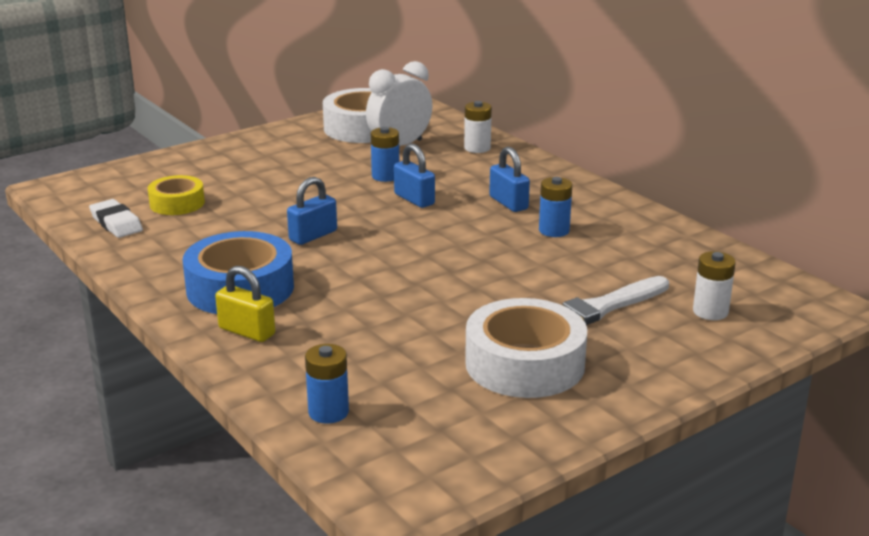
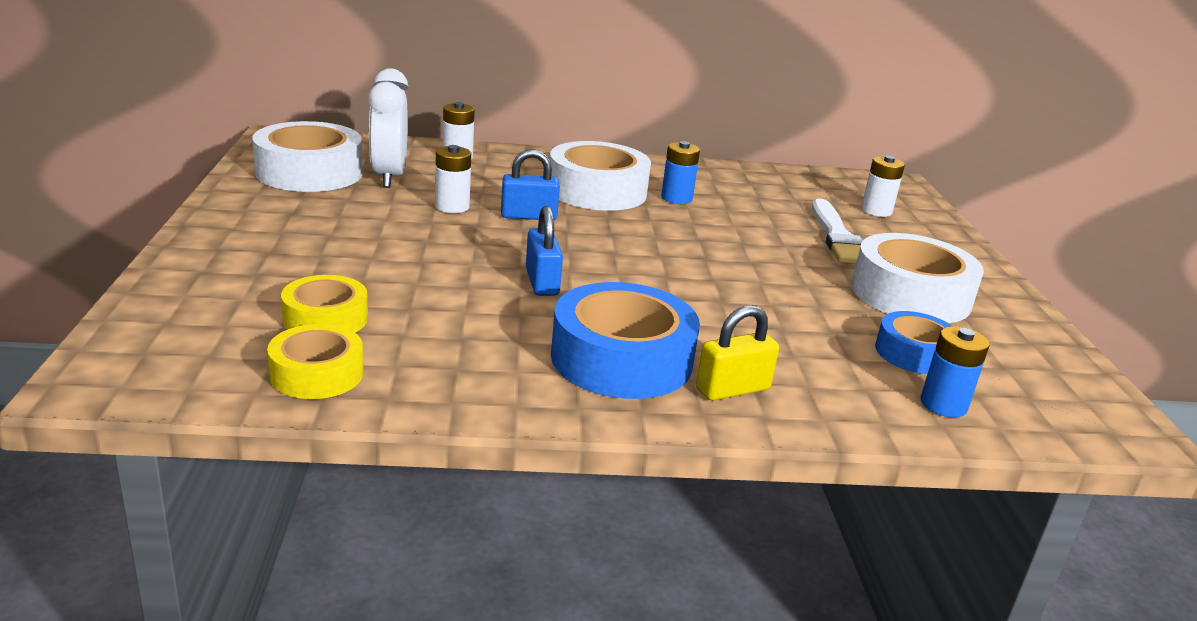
camera: 60 degrees left, 0 degrees up
white eraser [89,199,143,238] -> yellow tape [267,324,363,399]
blue battery [371,127,399,182] -> white battery [435,145,471,213]
blue padlock [489,147,530,212] -> white tape [550,141,651,211]
none -> blue tape [875,311,952,374]

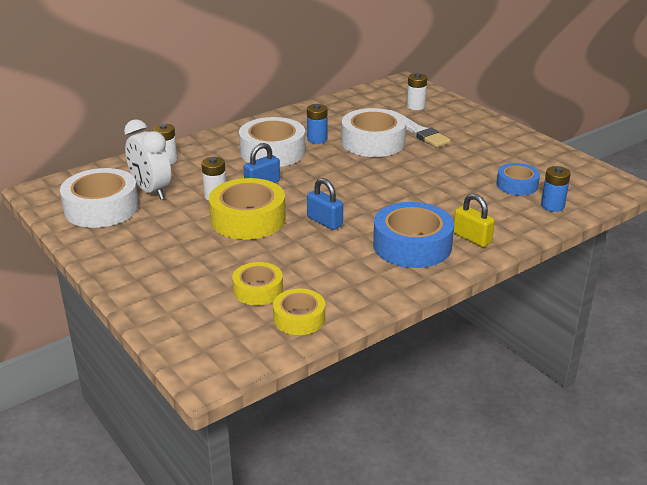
camera: 30 degrees left, 5 degrees up
yellow padlock [696,305,779,401] -> yellow padlock turned 75 degrees counterclockwise [454,193,495,247]
white tape [851,233,984,323] -> white tape moved to [341,108,406,157]
none -> yellow tape [209,178,286,240]

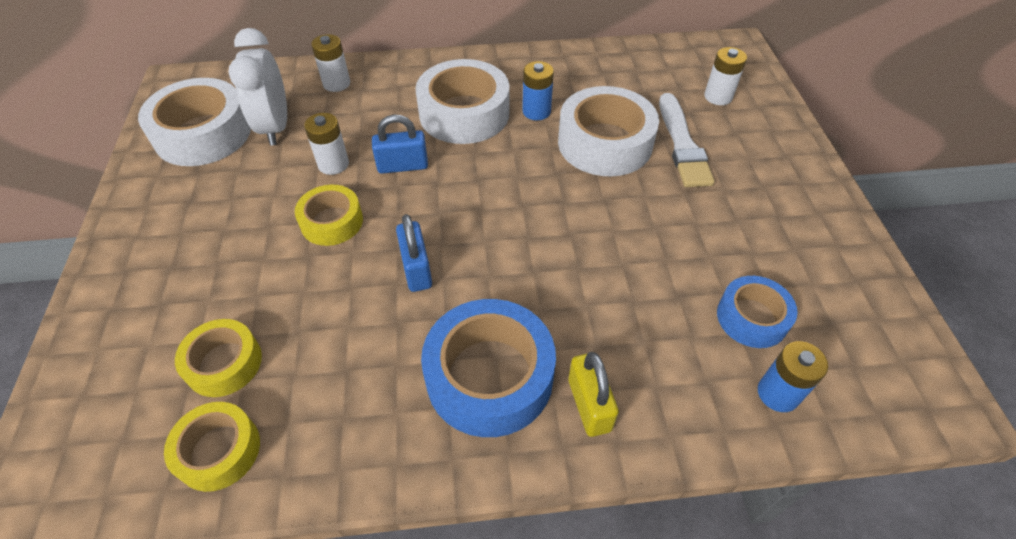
camera: 30 degrees right, 20 degrees up
yellow tape [209,178,286,240] -> yellow tape [295,185,363,246], size x0.58

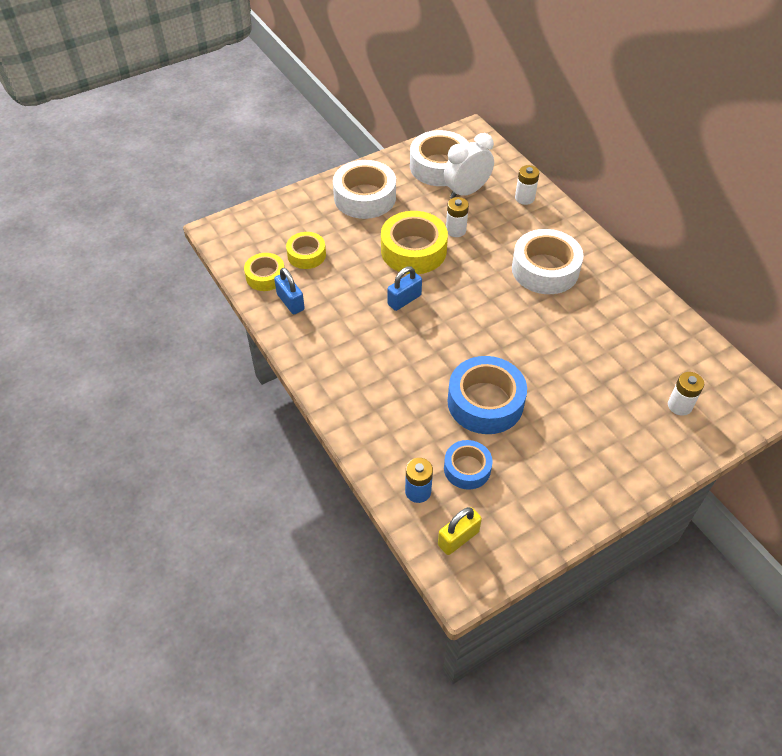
camera: 65 degrees right, 0 degrees up
yellow tape [295,185,363,246] -> yellow tape [381,211,448,274], size x1.71
blue padlock [372,115,428,174] -> blue padlock moved to [274,268,305,314]
blue tape [421,299,556,437] -> blue tape moved to [448,356,527,434]
blue battery [522,61,554,120] -> none
white tape [558,86,659,176] -> white tape moved to [333,160,396,219]
yellow padlock [568,352,619,437] -> yellow padlock moved to [438,507,482,555]
white brush [659,93,715,187] -> none

